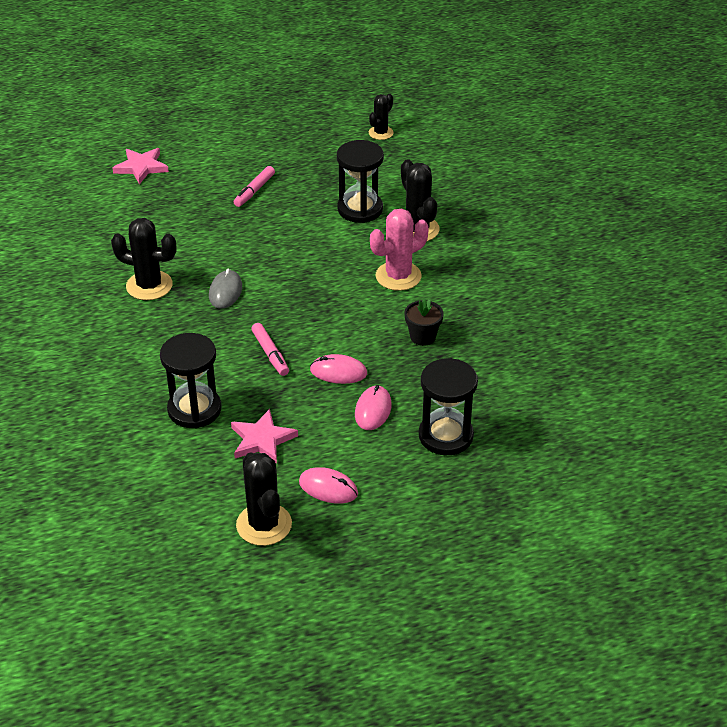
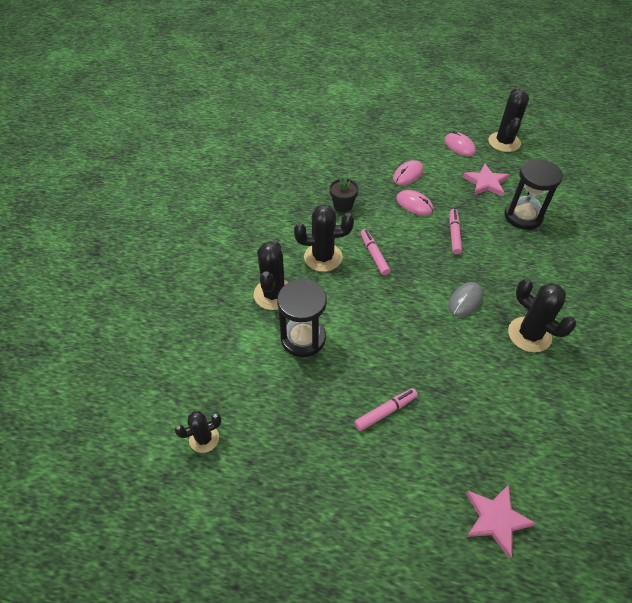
camera: 150 degrees left, 10 degrees up
pink cactus [370,208,429,291] -> black cactus [294,204,354,272]
black hourglass [419,358,478,455] -> none
none -> pink marker [360,229,390,275]

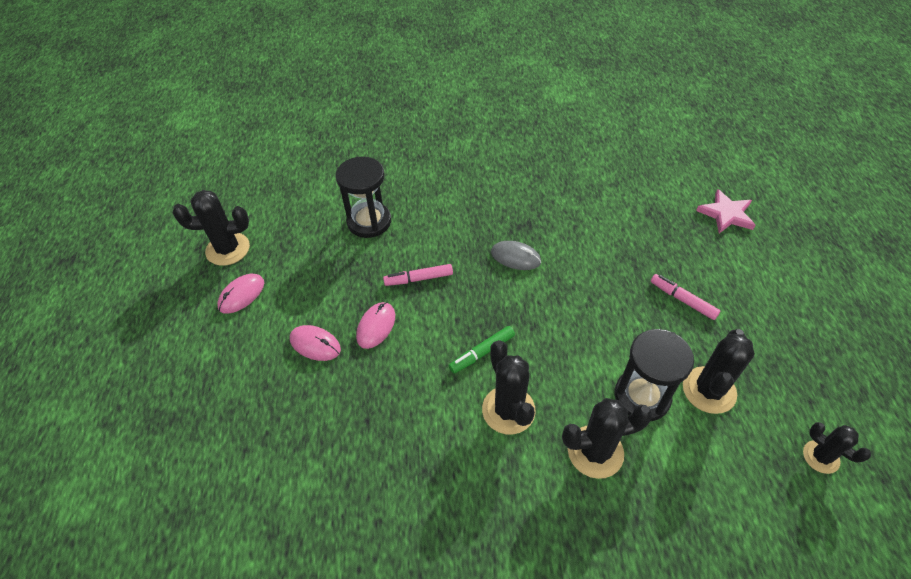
camera: 105 degrees left, 0 degrees up
black flower pot [329,178,359,213] -> none
pink marker [360,229,390,275] -> green marker [449,326,515,373]
pink star [463,163,509,197] -> none
black cactus [508,278,577,353] -> black cactus moved to [683,329,755,414]

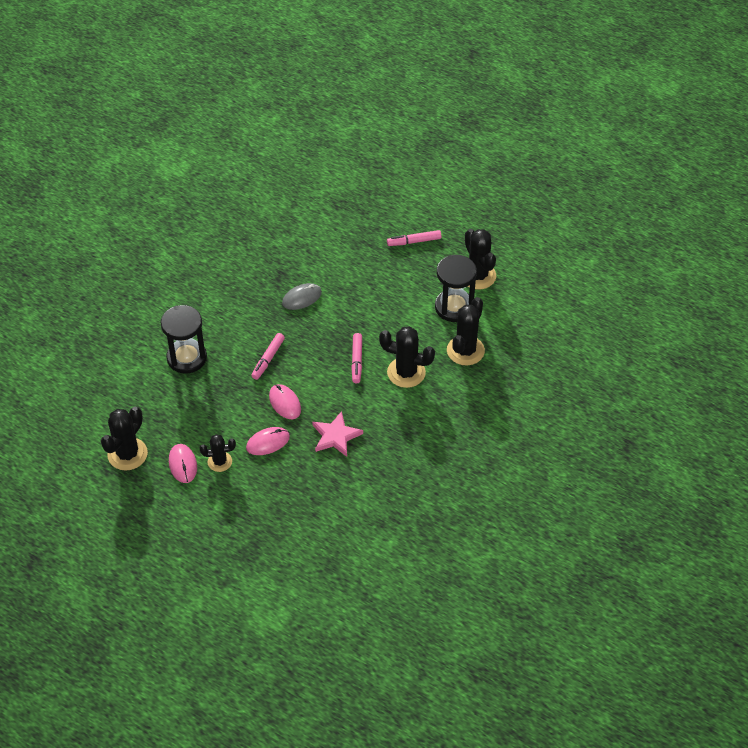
camera: 55 degrees left, 0 degrees up
green marker [449,326,515,373] -> pink marker [351,333,362,383]
pink star [696,189,755,233] -> pink star moved to [312,411,363,457]
black cactus [803,422,871,474] -> black cactus moved to [200,434,236,472]

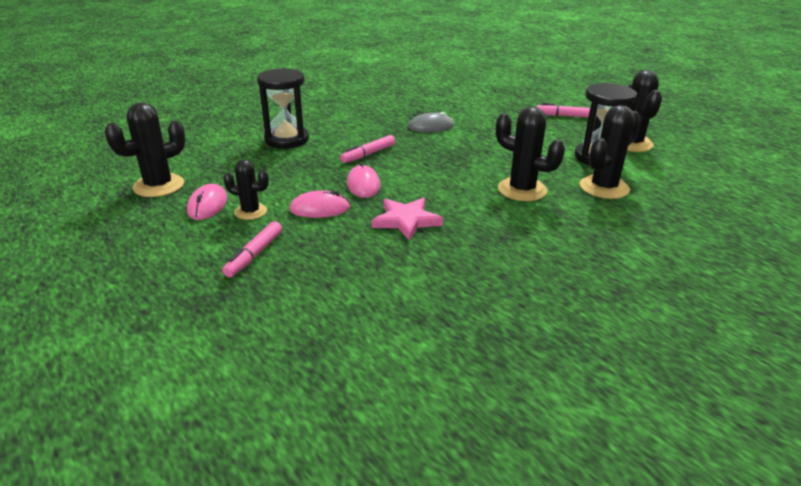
camera: 20 degrees right, 20 degrees down
pink marker [351,333,362,383] -> pink marker moved to [222,221,282,277]

